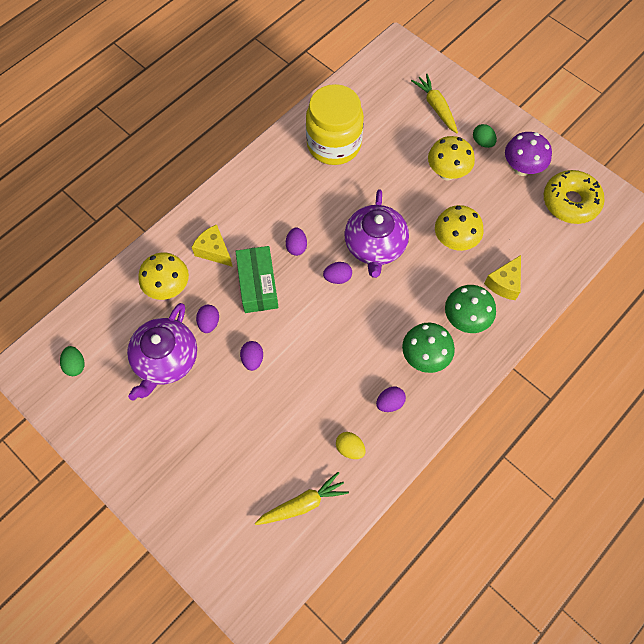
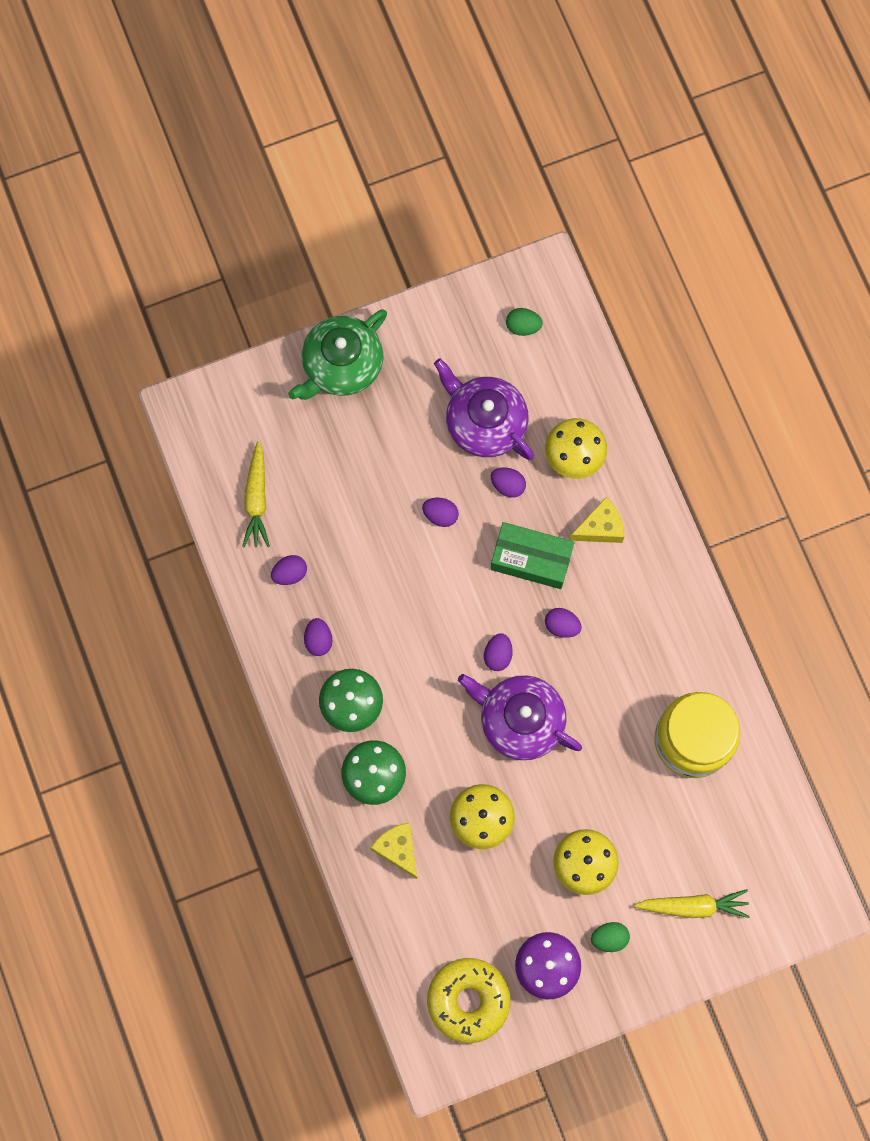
camera: 115 degrees right, 10 degrees up
yellow egg [336,432,366,459] -> purple egg [271,555,307,585]
none -> green teapot [288,309,387,400]

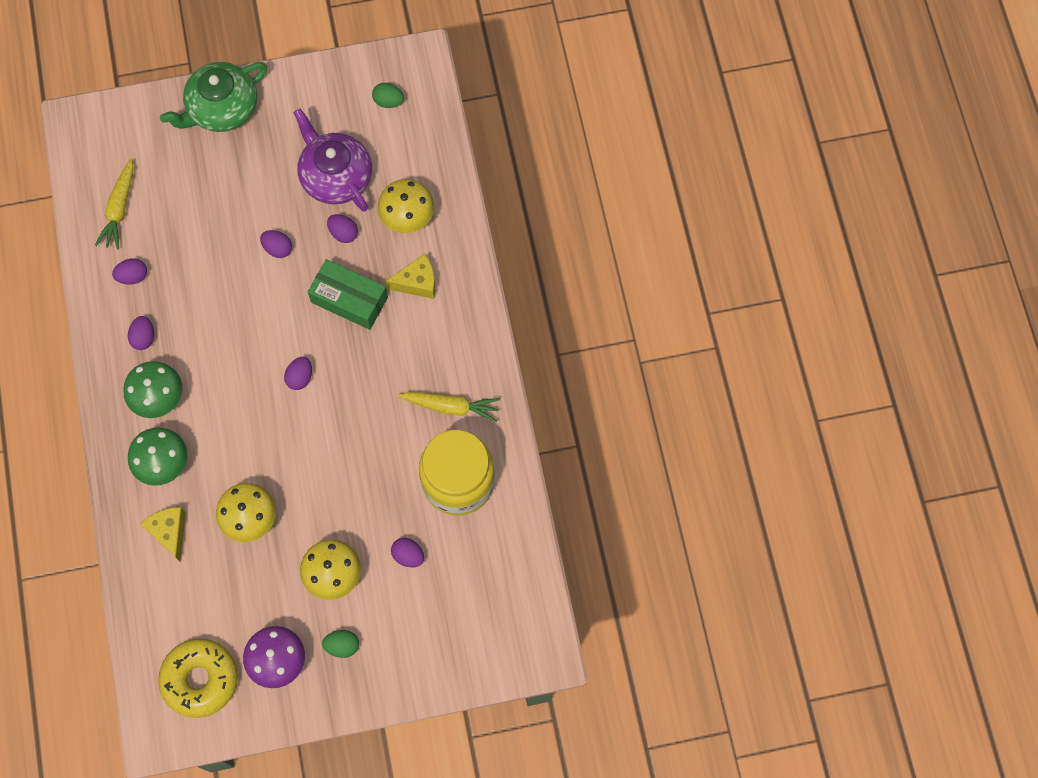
camera: 10 degrees right, 5 degrees down
purple teapot [458,674,582,760] -> none
purple egg [545,608,582,638] -> purple egg moved to [391,538,424,567]
yellow carrot [634,889,750,918] -> yellow carrot moved to [398,392,501,422]

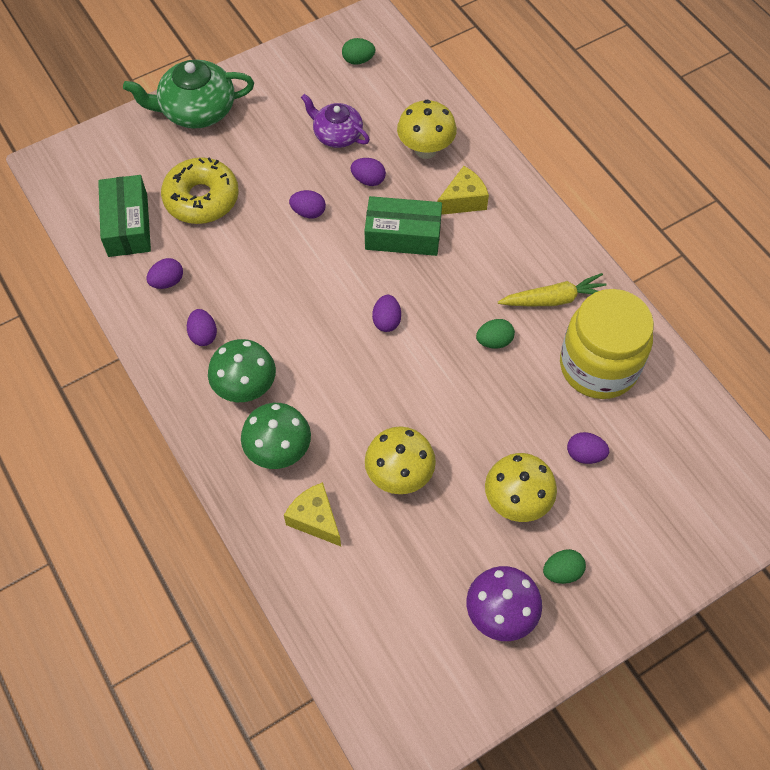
camera: 20 degrees left, 10 degrees down
yellow carrot [95,158,134,250] -> green box [98,175,151,257]
yellow donut [158,639,238,718] -> yellow donut moved to [161,157,239,224]
green teapot [160,62,267,132] -> green teapot turned 45 degrees clockwise [123,60,254,129]
purple teapot [294,109,372,212] -> purple teapot [301,94,370,148], size x0.64
none -> green egg [476,319,515,348]

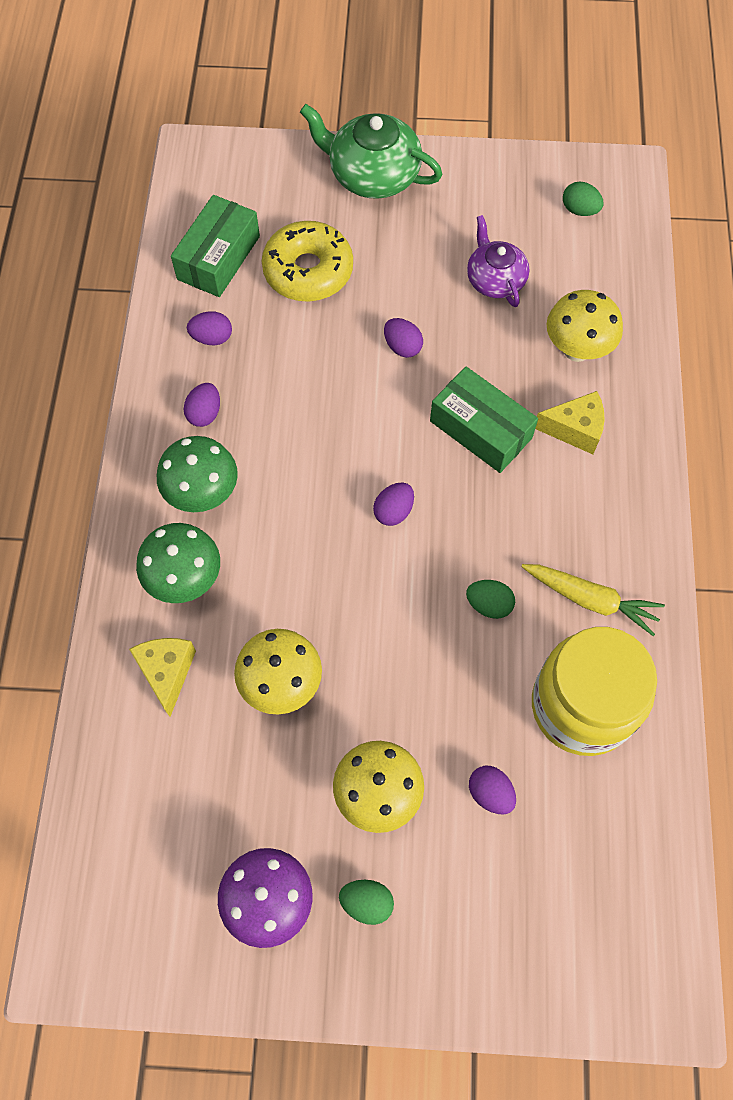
camera: 35 degrees right, 5 degrees up
purple egg [350,158,386,186] -> none

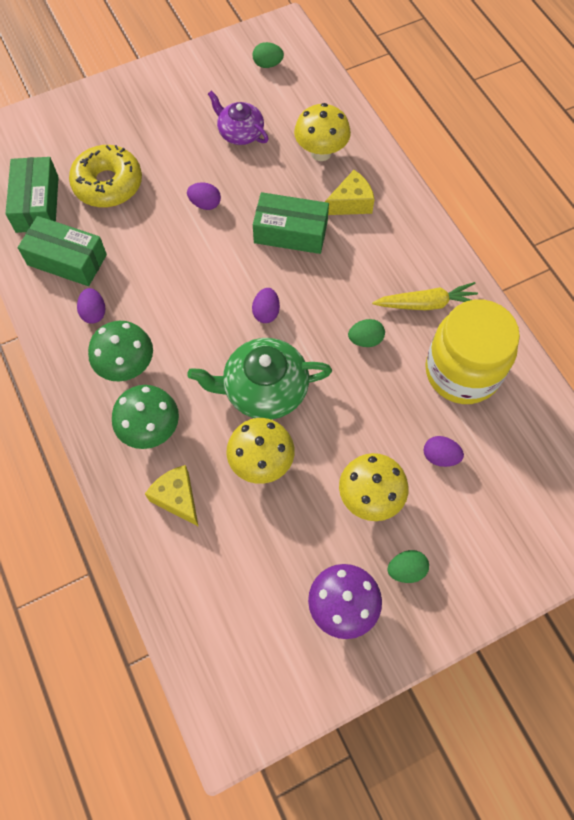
camera: 30 degrees left, 0 degrees up
purple egg [187,311,232,345] -> green box [18,216,107,286]
green teapot [300,104,443,199] -> green teapot moved to [187,338,332,420]

